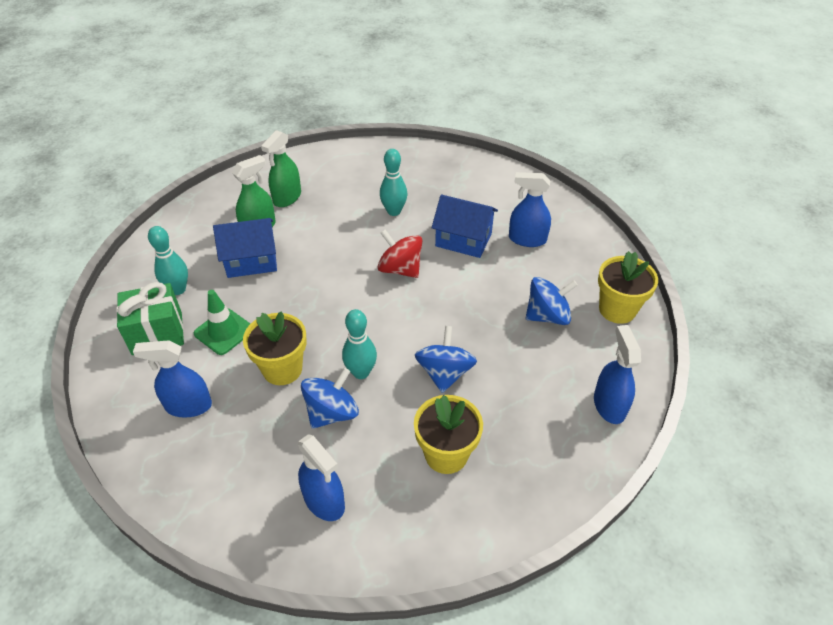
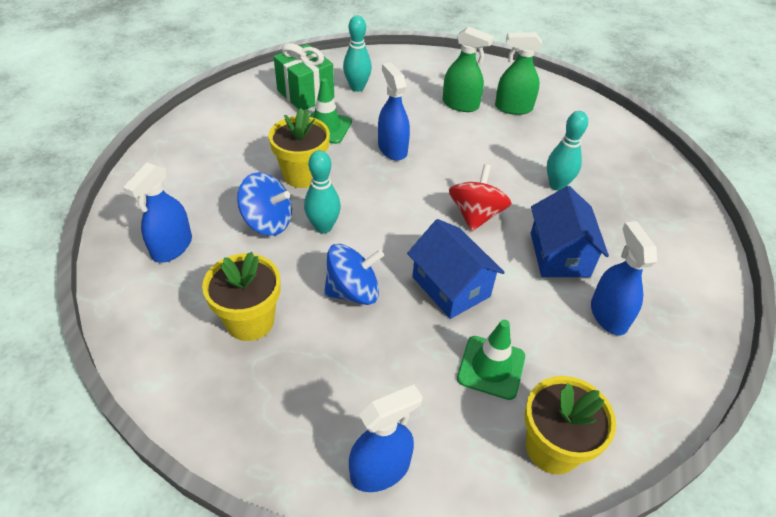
camera: 65 degrees right, 0 degrees up
blue spray bottle [133,340,212,417] -> blue spray bottle moved to [378,62,410,161]
blue house [213,218,277,278] -> blue house moved to [407,219,505,319]
blue spinning top [526,277,577,325] -> green traffic cone [457,320,525,400]

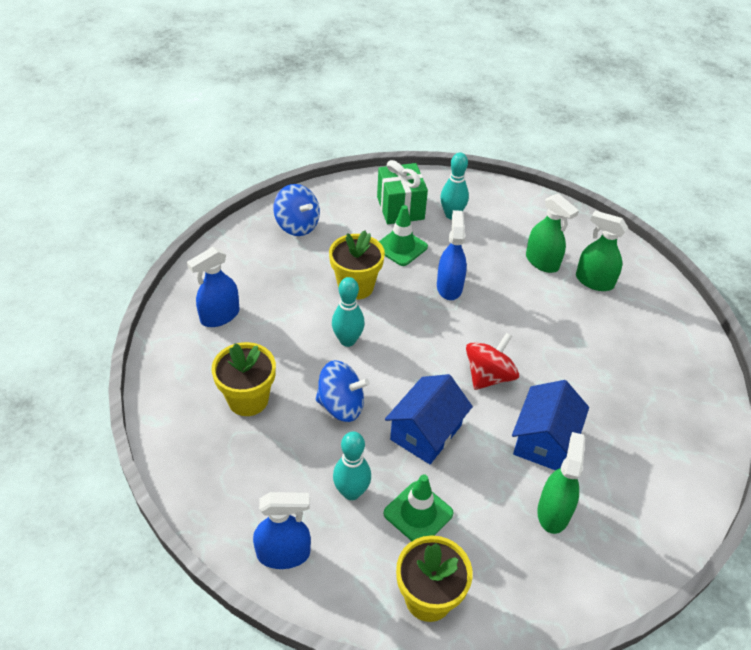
camera: 25 degrees right, 0 degrees up
blue spinning top [237,172,292,236] -> blue spinning top moved to [273,184,320,236]
blue house [407,219,505,319] -> blue house turned 45 degrees clockwise [385,374,473,464]
turquoise bowling pin [547,111,588,191] -> turquoise bowling pin moved to [333,431,371,500]
blue spray bottle [591,221,657,335] -> green spray bottle [537,432,585,534]

